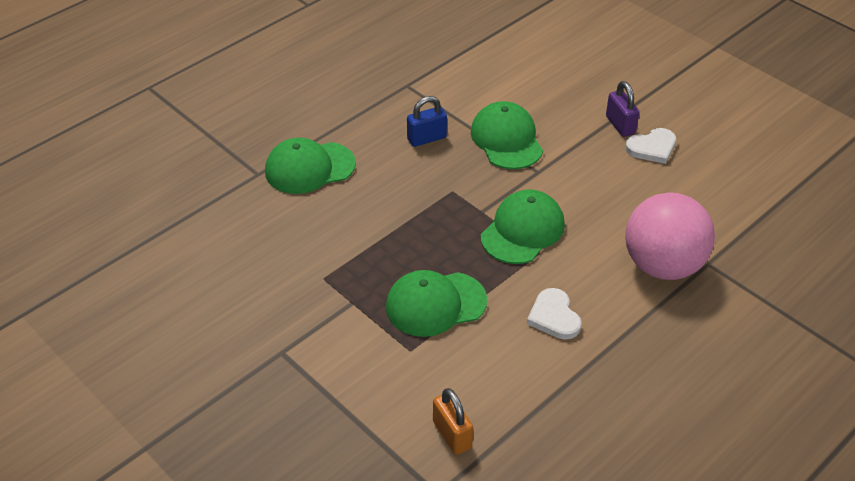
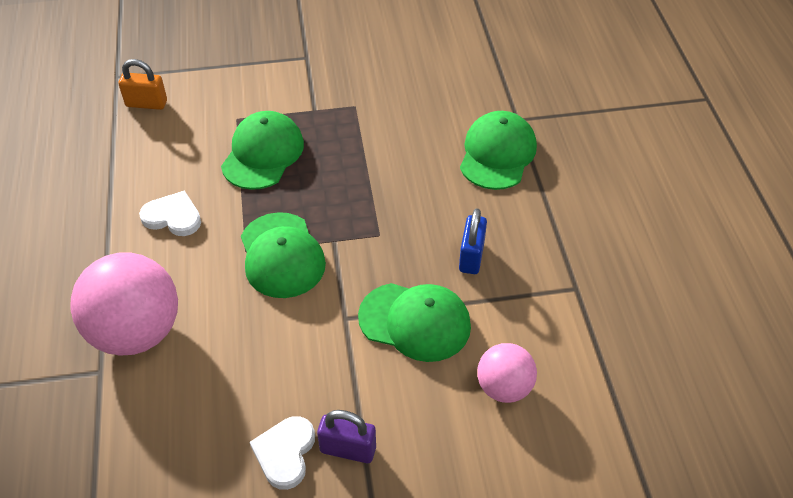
camera: 125 degrees right, 5 degrees up
none -> pink ball [477,343,537,403]

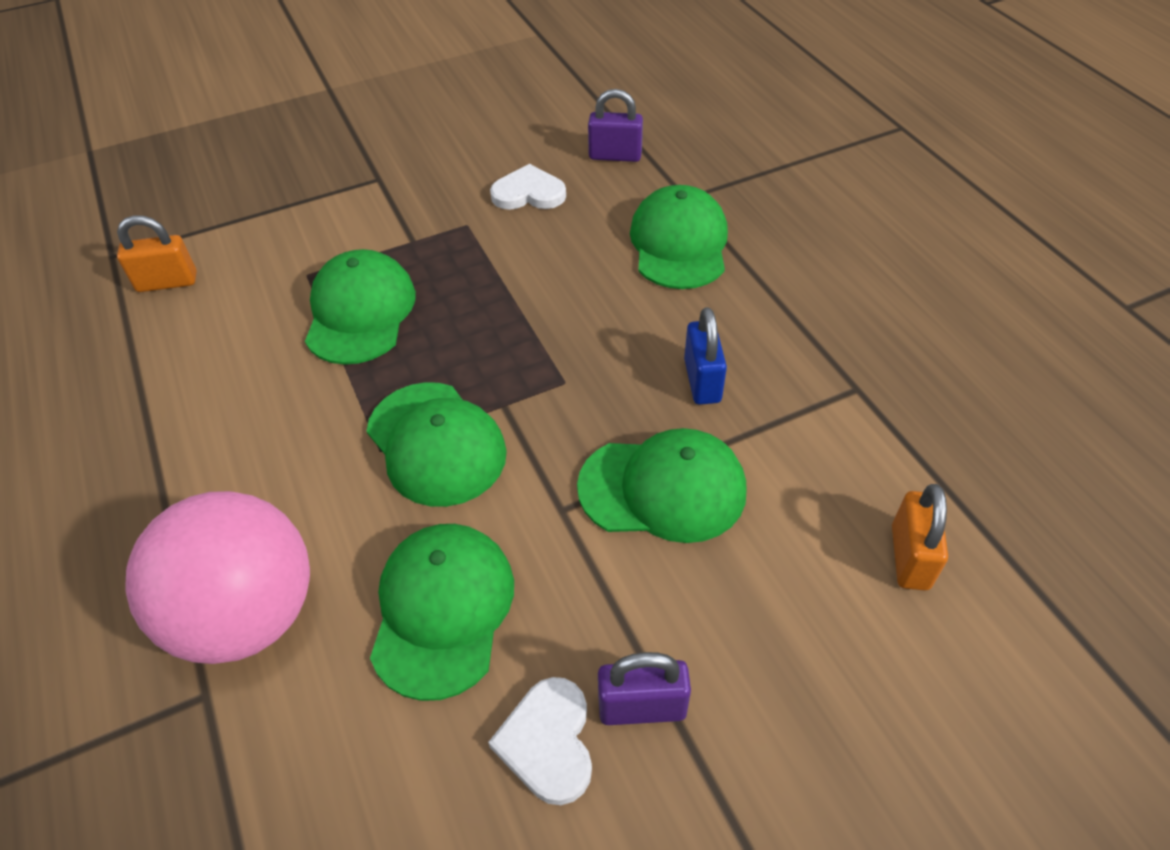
camera: 15 degrees left, 0 degrees up
white heart [139,191,201,236] -> white heart moved to [490,164,566,210]
pink ball [477,343,537,403] -> none
none -> green cap [370,524,514,701]
none -> purple padlock [588,89,643,162]
none -> orange padlock [892,484,948,591]

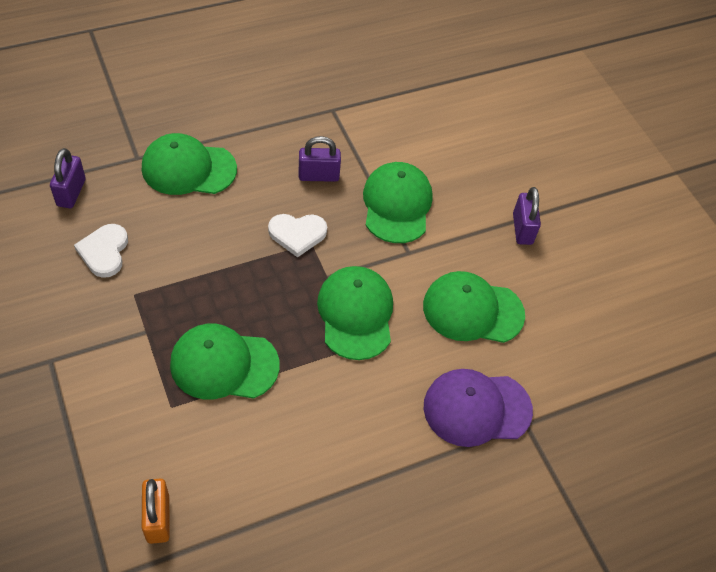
camera: 95 degrees left, 5 degrees up
pink ball [125,491,310,664] -> purple cap [424,369,533,447]
green cap [367,382,507,507] -> green cap turned 60 degrees counterclockwise [317,266,393,360]
white heart [488,677,592,805] -> white heart moved to [268,214,327,257]
blue padlock [684,307,727,405] -> purple padlock [299,136,341,182]
orange padlock [892,484,948,591] -> none

